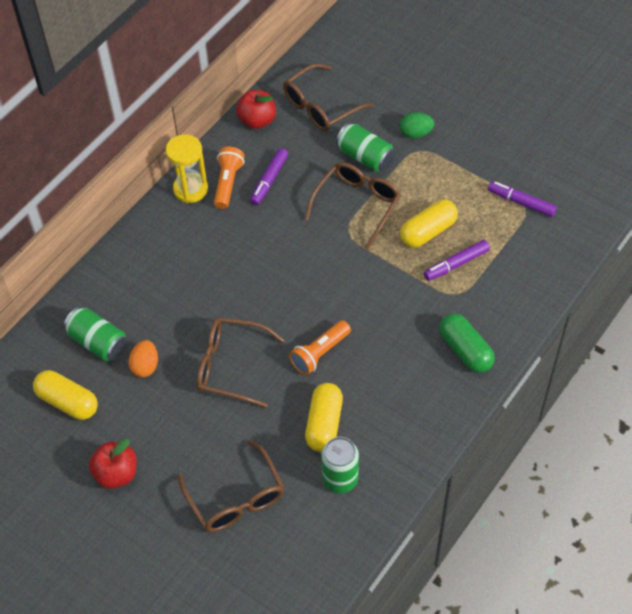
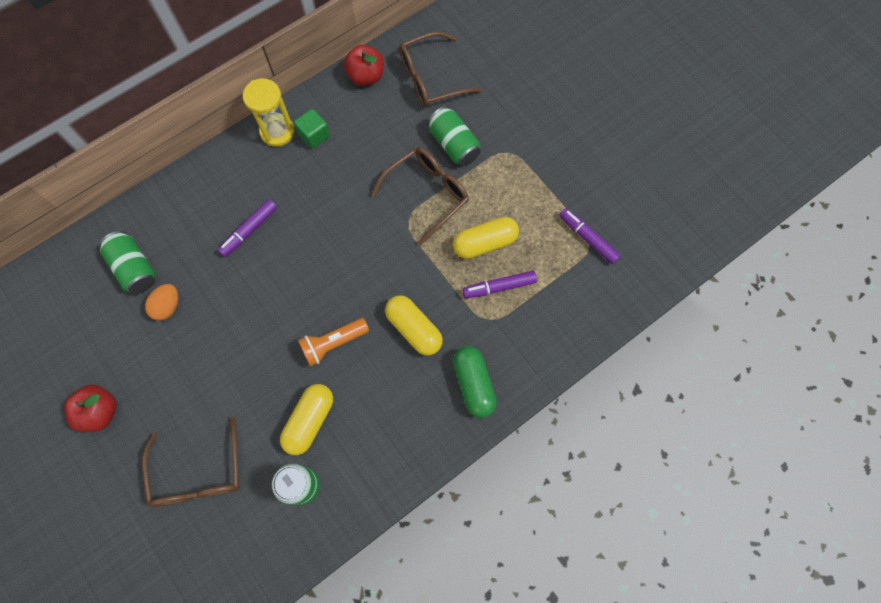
camera: 15 degrees right, 15 degrees up
yellow capsule [33,370,98,420] -> yellow capsule moved to [385,296,443,356]
brown glasses [197,317,285,408] -> none
orange flashlight [214,147,245,209] -> green cube [294,109,330,149]
purple marker [250,148,288,206] -> purple marker moved to [218,199,277,257]
green egg [400,112,434,139] -> none

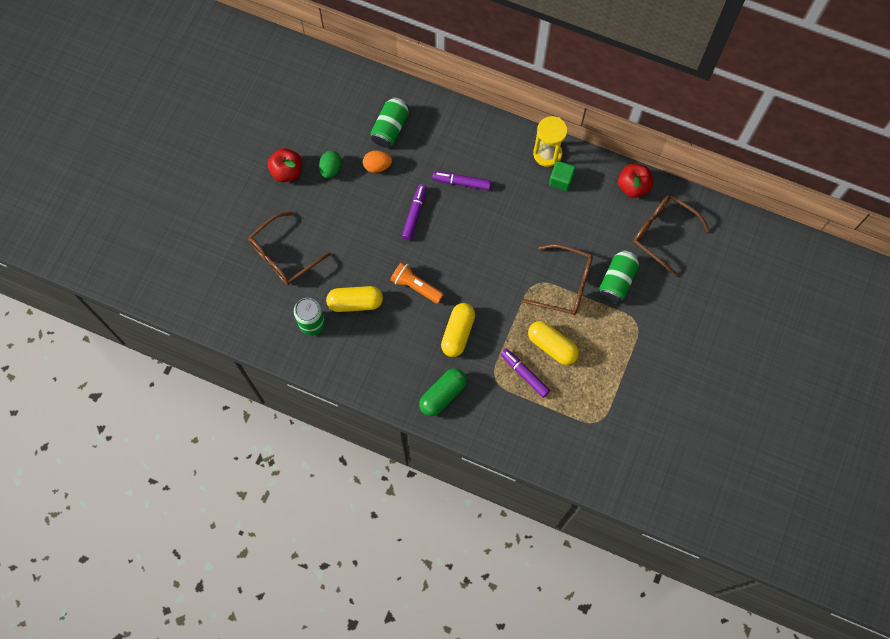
camera: 60 degrees right, 0 degrees up
purple marker [559,208,621,264] -> purple marker moved to [402,184,427,240]
none -> green egg [319,151,342,178]

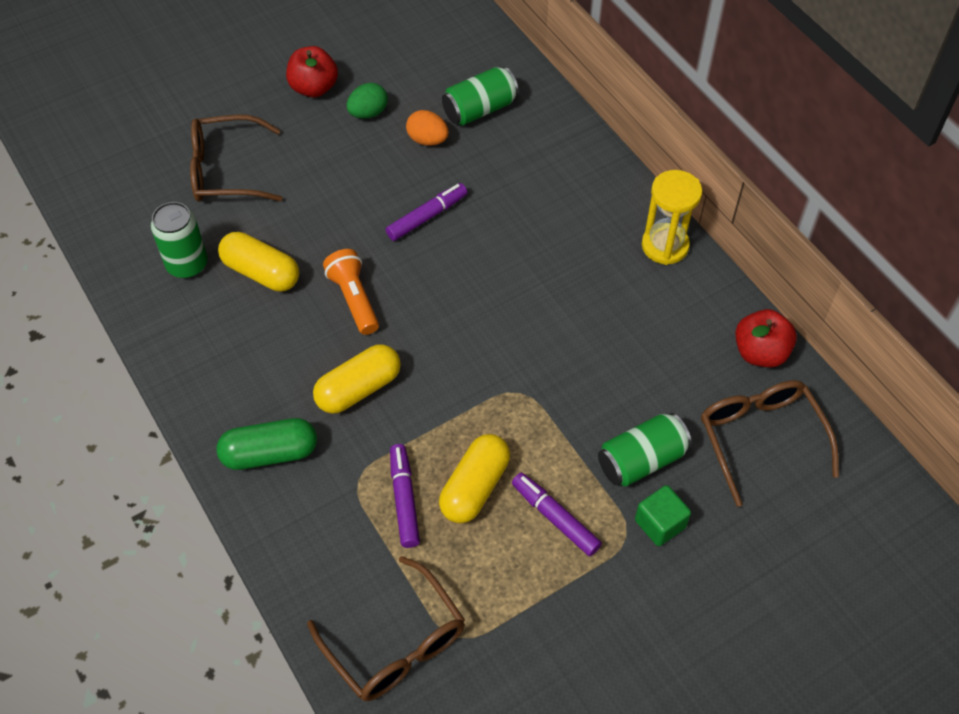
camera: 35 degrees right, 15 degrees down
purple marker [432,171,491,190] -> purple marker moved to [512,473,602,556]
brown glasses [522,244,593,315] -> brown glasses moved to [307,556,465,701]
yellow capsule [528,321,579,365] -> yellow capsule turned 45 degrees clockwise [439,434,510,523]
green cube [549,161,576,191] -> green cube moved to [635,485,691,546]

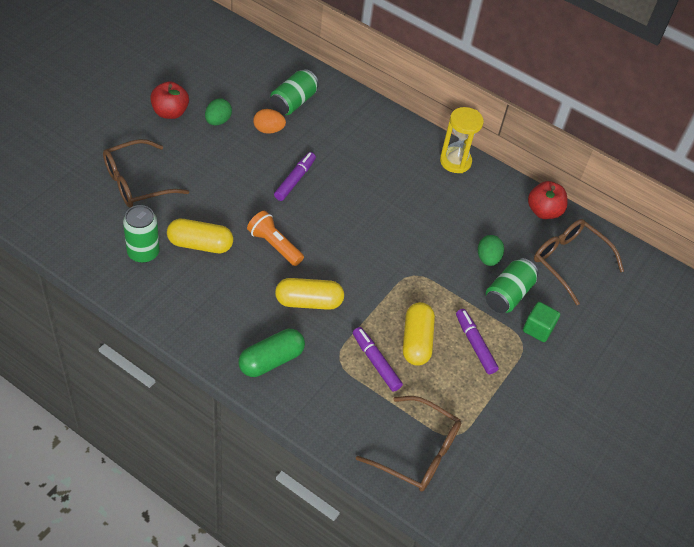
camera: 30 degrees left, 5 degrees down
yellow capsule [313,344,401,414] -> yellow capsule turned 60 degrees clockwise [275,278,344,310]
purple marker [512,473,602,556] -> purple marker turned 45 degrees clockwise [456,309,499,374]
none -> green egg [478,235,504,266]

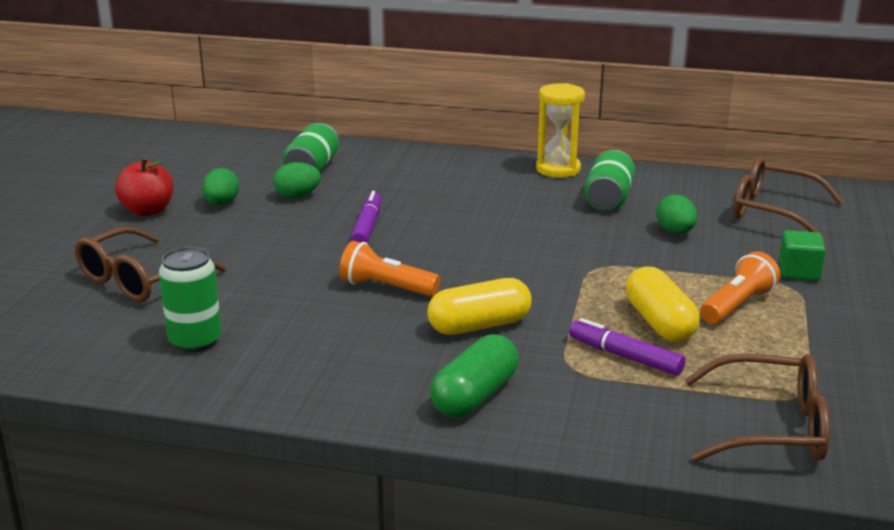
camera: 15 degrees left, 25 degrees down
yellow capsule [167,219,233,253] -> none
orange egg [253,109,286,134] -> green egg [273,162,321,198]
purple marker [456,309,499,374] -> orange flashlight [700,251,780,324]
green can [486,258,538,313] -> green can moved to [584,150,635,212]
red apple [528,181,568,219] -> none

